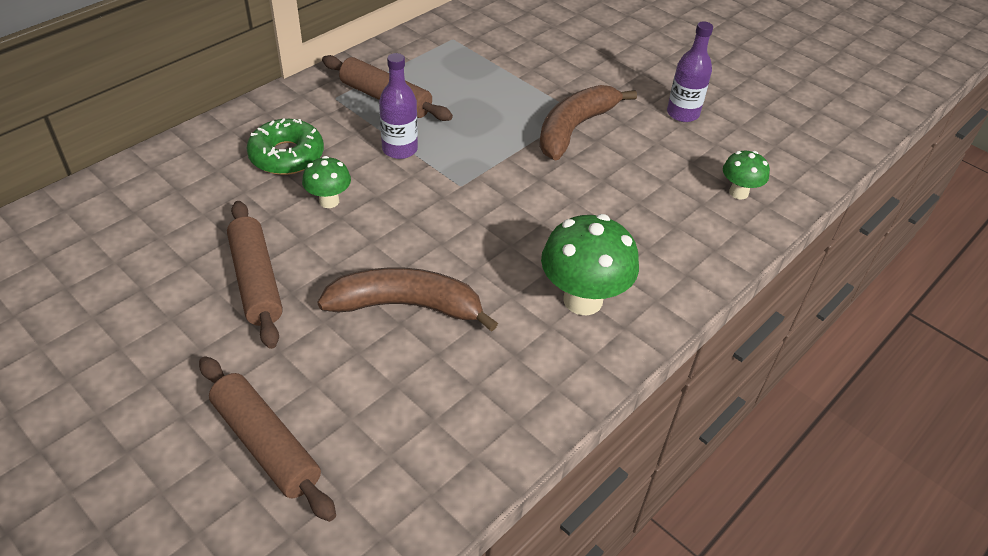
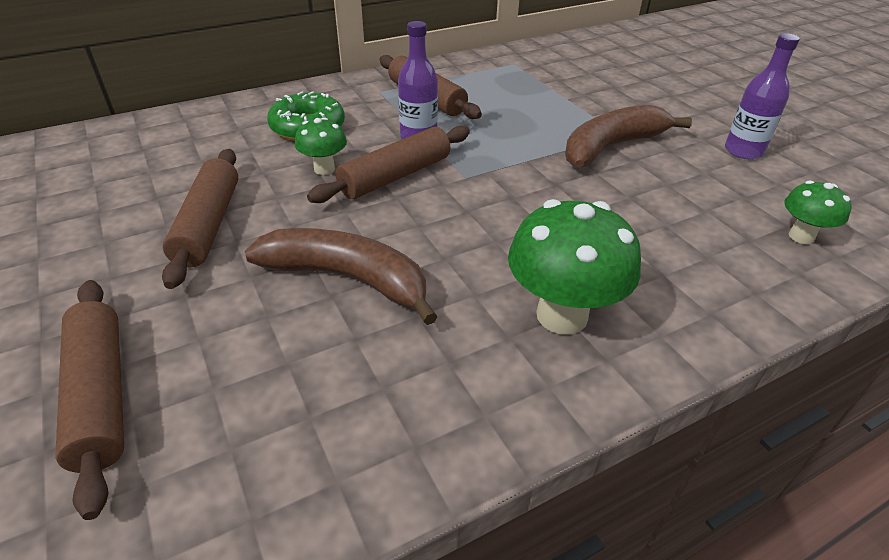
camera: 20 degrees right, 5 degrees down
none -> brown rolling pin [307,126,470,203]

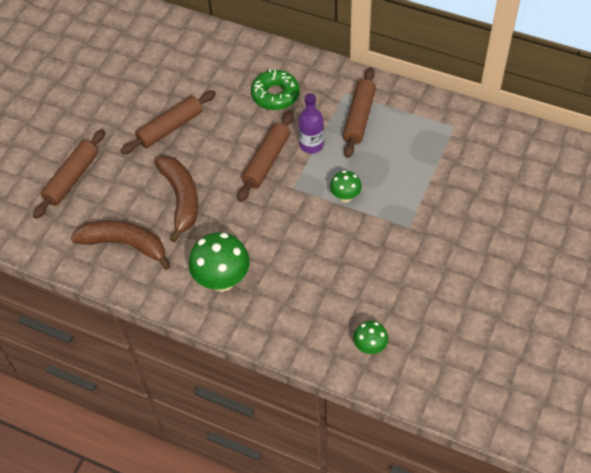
camera: 55 degrees right, 15 degrees up
green mushroom [295,117,347,175] -> green mushroom moved to [330,171,362,203]
brown rolling pin [307,126,470,203] -> brown rolling pin turned 75 degrees counterclockwise [238,111,293,202]
brown banana [565,105,692,168] -> brown banana moved to [71,220,171,270]
purple bottle [725,33,800,159] -> none

